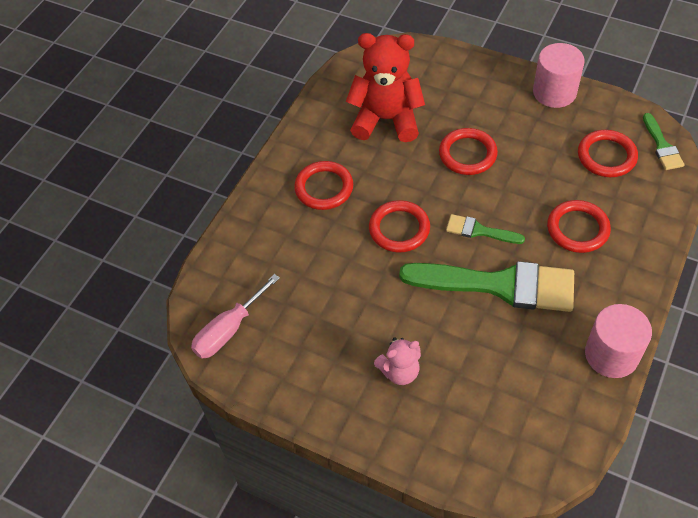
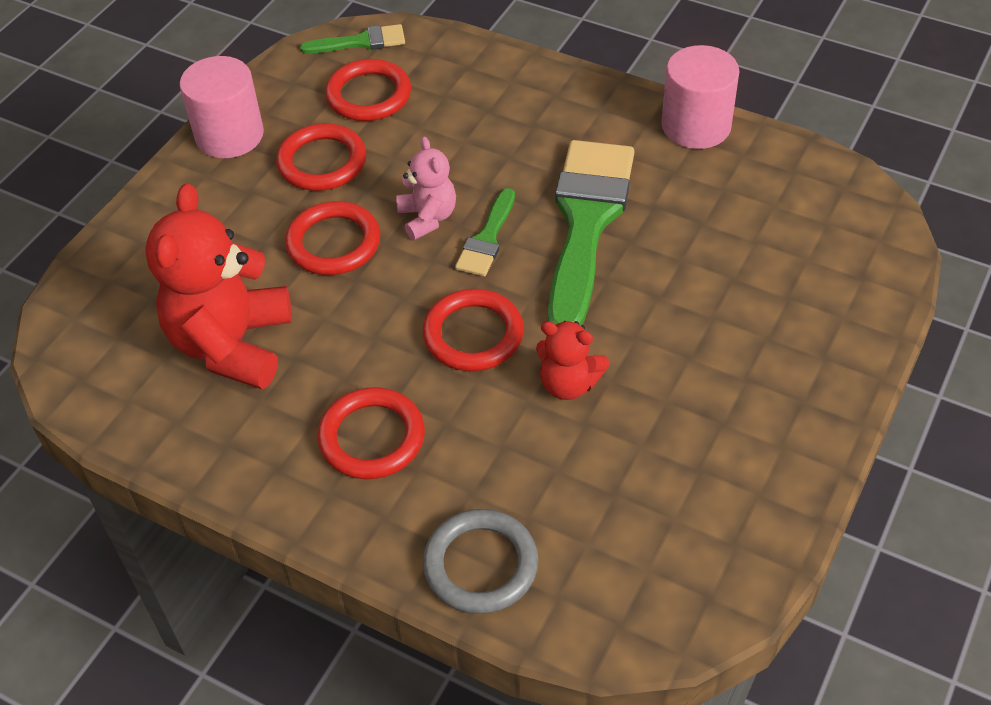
camera: 90 degrees left, 5 degrees down
pink screwdriver [191,274,280,359] -> none
pink teddy bear [374,337,421,385] -> pink teddy bear moved to [396,137,456,240]
red ring [547,200,611,253] -> red ring moved to [276,123,366,191]
none -> grey ring [423,509,539,614]
none -> red teddy bear [536,321,609,400]

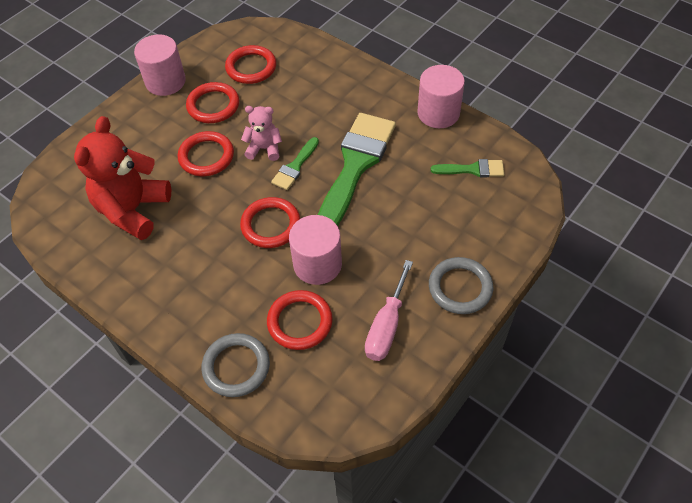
camera: 10 degrees right, 5 degrees up
green brush [300,24,405,54] -> green brush moved to [431,159,504,177]
red ring [317,387,425,479] -> red ring moved to [267,290,333,350]
pink teddy bear [396,137,456,240] -> pink teddy bear turned 75 degrees counterclockwise [241,106,282,161]
red teddy bear [536,321,609,400] -> pink cylinder [289,215,342,285]
none -> pink screwdriver [365,260,413,361]
none -> grey ring [429,257,493,314]

